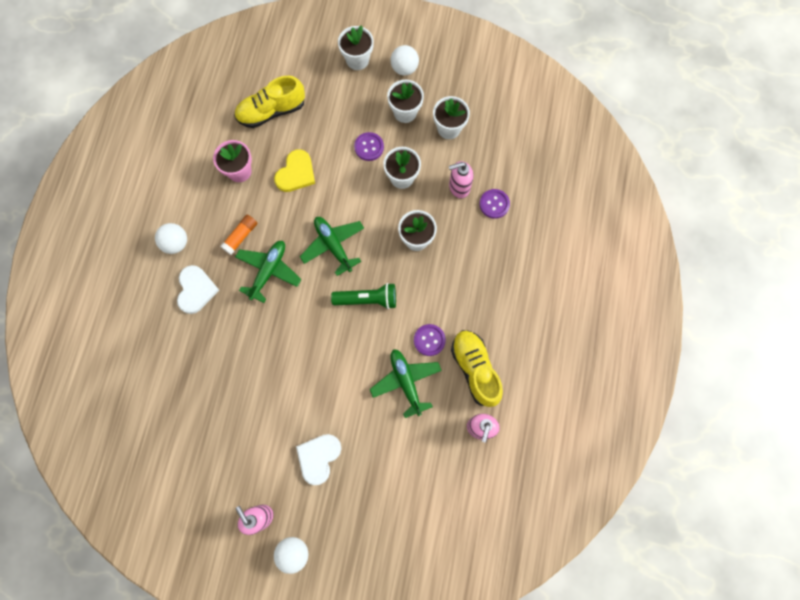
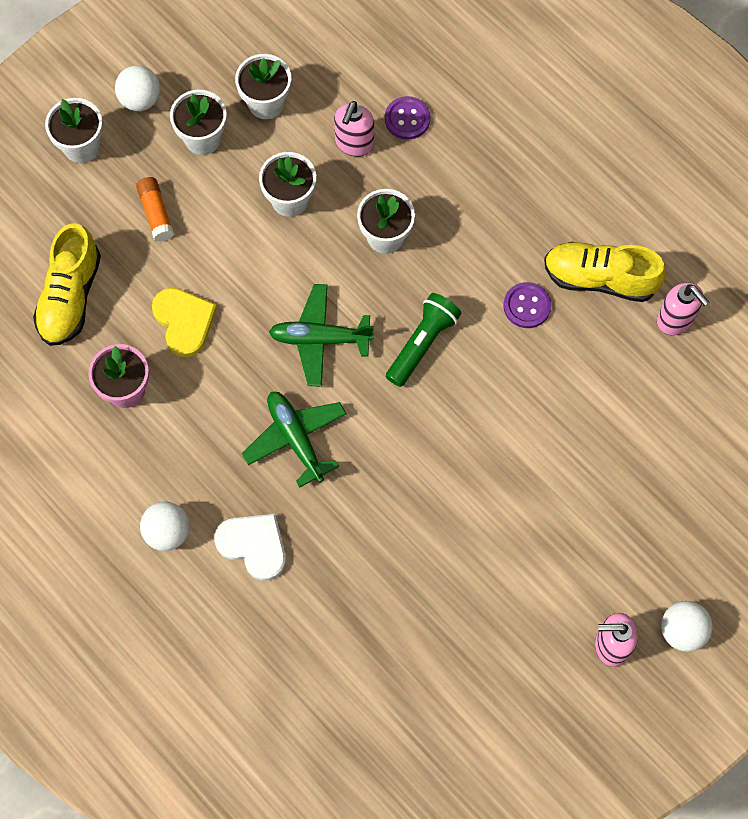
camera: 55 degrees left, 5 degrees down
orange glue stick [220,215,257,255] -> orange glue stick moved to [136,177,174,242]
white heart [296,434,341,485] -> none
purple button [354,132,384,161] -> none
green plane [370,349,442,418] -> none

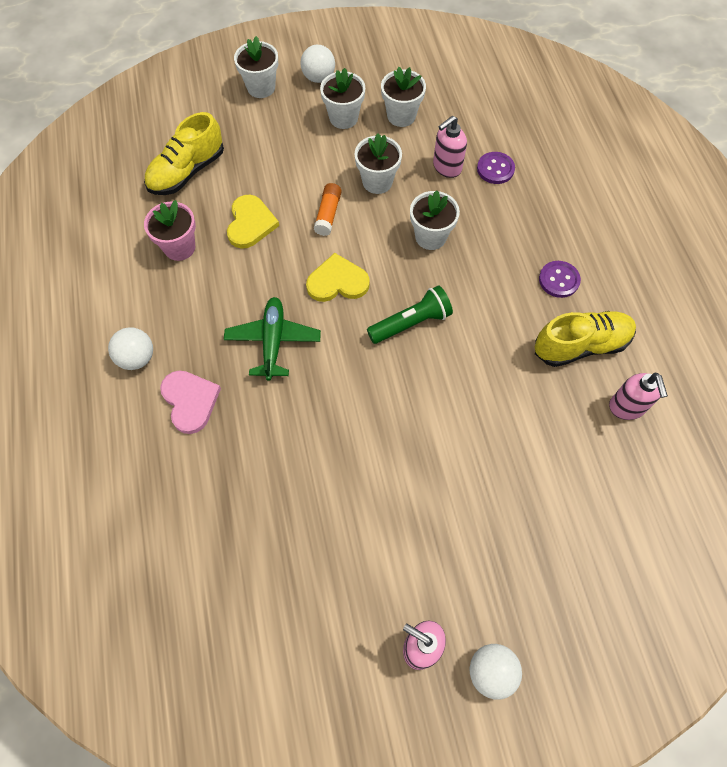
camera: 30 degrees right, 5 degrees down
orange glue stick [136,177,174,242] -> orange glue stick moved to [314,183,342,236]
white heart [214,514,286,581] -> pink heart [160,370,221,434]
green plane [269,284,374,387] -> yellow heart [306,253,370,302]
purple button [504,282,551,328] -> purple button moved to [539,261,581,298]
yellow shoe [544,242,666,302] -> yellow shoe turned 120 degrees clockwise [535,311,636,367]

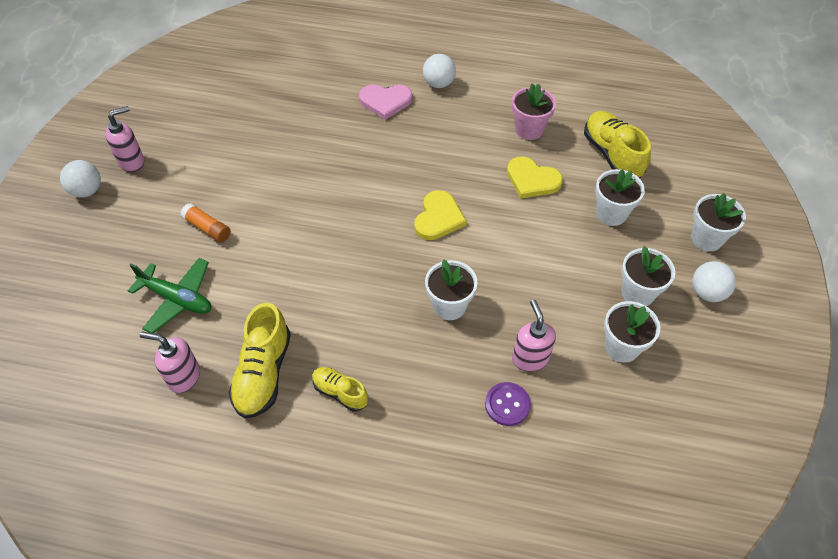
camera: 115 degrees right, 10 degrees down
green plane [224,297,321,380] -> green plane moved to [128,258,211,333]
orange glue stick [314,183,342,236] -> orange glue stick moved to [180,203,231,243]
white flower pot [355,133,402,194] -> white flower pot moved to [595,169,645,226]
green flashlight [367,285,453,344] -> none
purple button [539,261,581,298] -> yellow shoe [312,367,368,411]

